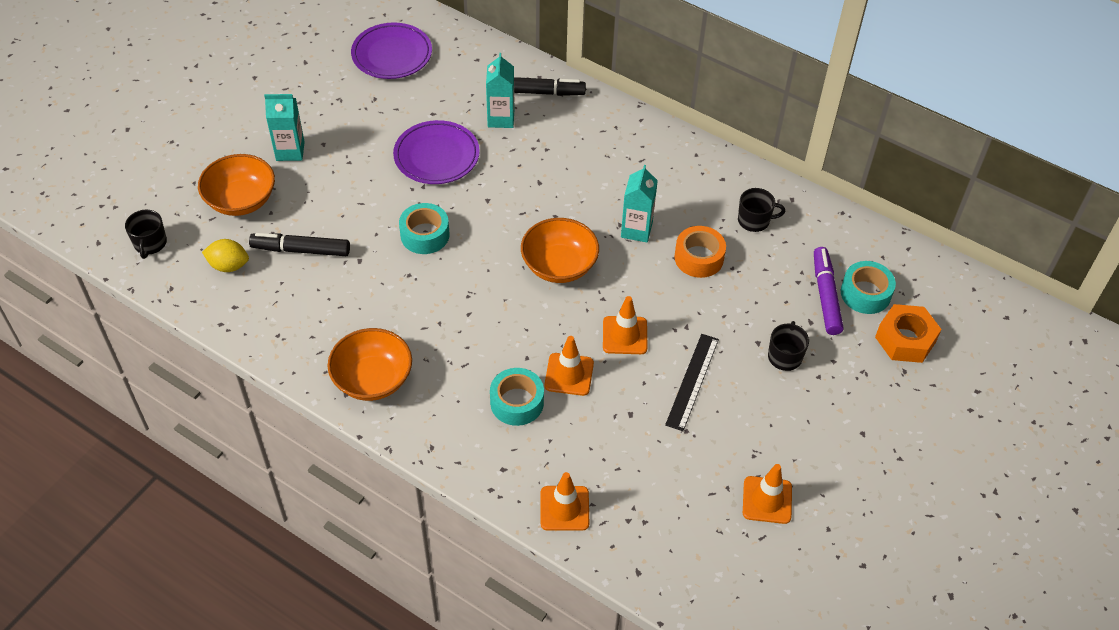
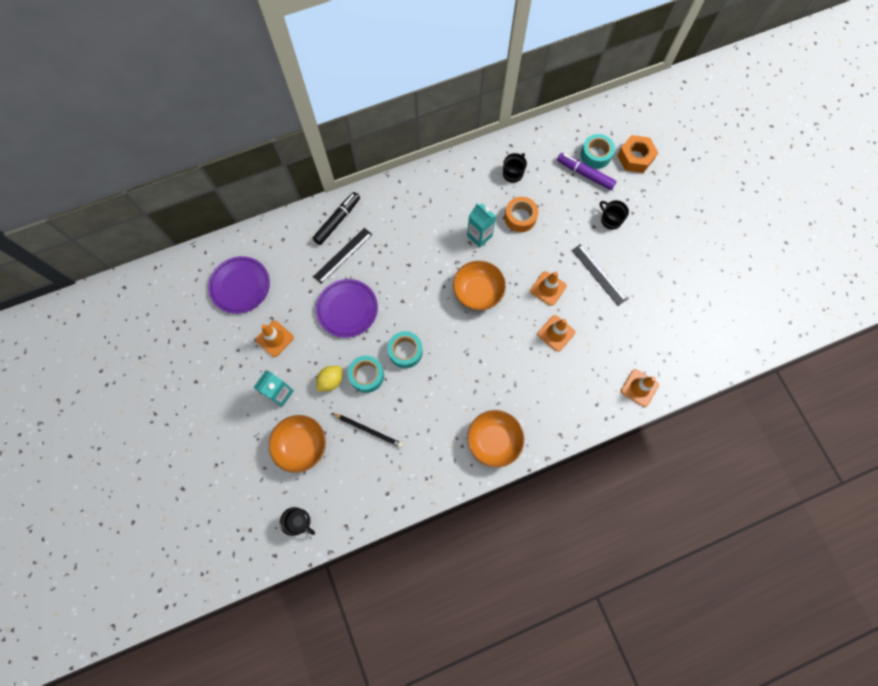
camera: 55 degrees left, 20 degrees up
yellow lemon [202,239,249,272] -> yellow lemon moved to [316,366,342,391]
black marker [249,233,350,256] -> black pencil [332,413,403,448]
turquoise carton [486,53,514,128] -> black ruler [313,228,372,284]
turquoise tape [490,368,544,426] -> turquoise tape moved to [348,355,384,393]
orange traffic cone [743,464,792,524] -> orange traffic cone moved to [256,321,294,357]

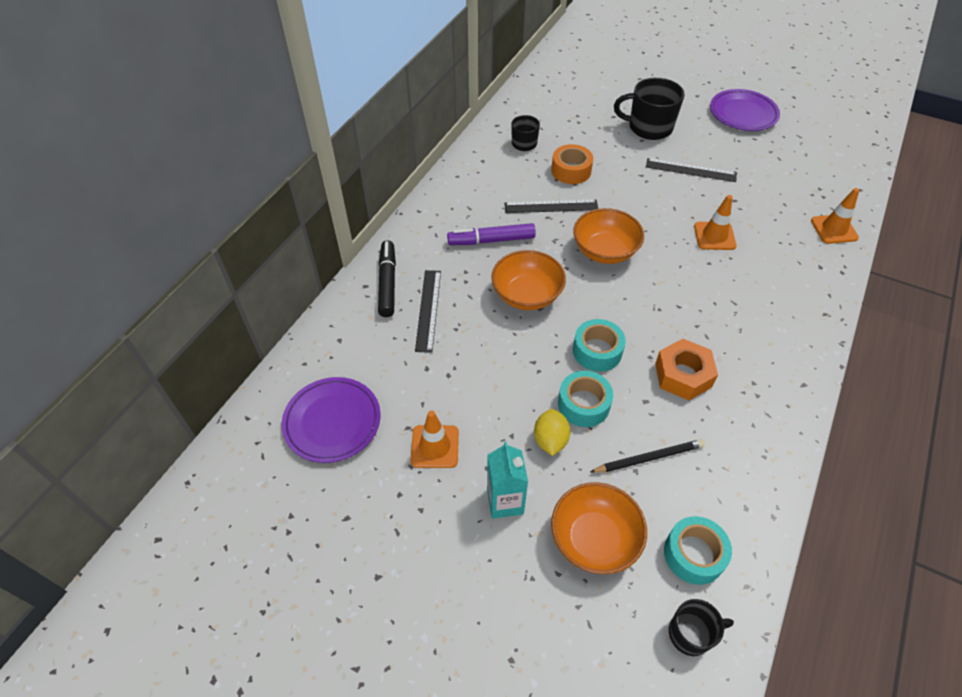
camera: 40 degrees left, 20 degrees down
purple plate [316,279,378,338] -> purple plate moved to [710,89,780,131]
turquoise carton [467,203,496,248] -> black ruler [504,199,598,213]
orange bowl [467,410,524,467] -> orange bowl moved to [491,250,566,310]
orange traffic cone [530,271,567,306] -> none
purple marker [557,153,617,190] -> purple marker moved to [447,223,536,245]
turquoise tape [580,134,615,169] -> turquoise tape moved to [664,516,732,585]
black mug [600,200,629,230] -> black mug [614,78,685,140], size x1.75
orange nut [617,135,658,173] -> orange nut moved to [655,339,718,400]

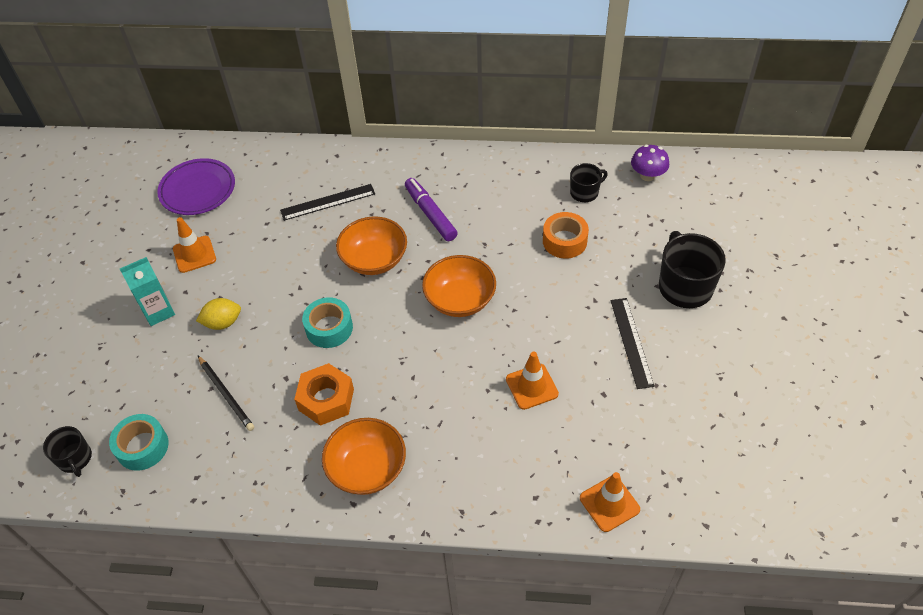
camera: 70 degrees right, 0 degrees up
black marker [378,240,396,317] -> none
black ruler [504,199,598,213] -> none
orange bowl [551,482,647,574] -> orange bowl moved to [322,418,406,495]
turquoise tape [558,371,613,427] -> none
purple plate [710,89,780,131] -> none
none -> purple mushroom [631,145,669,181]

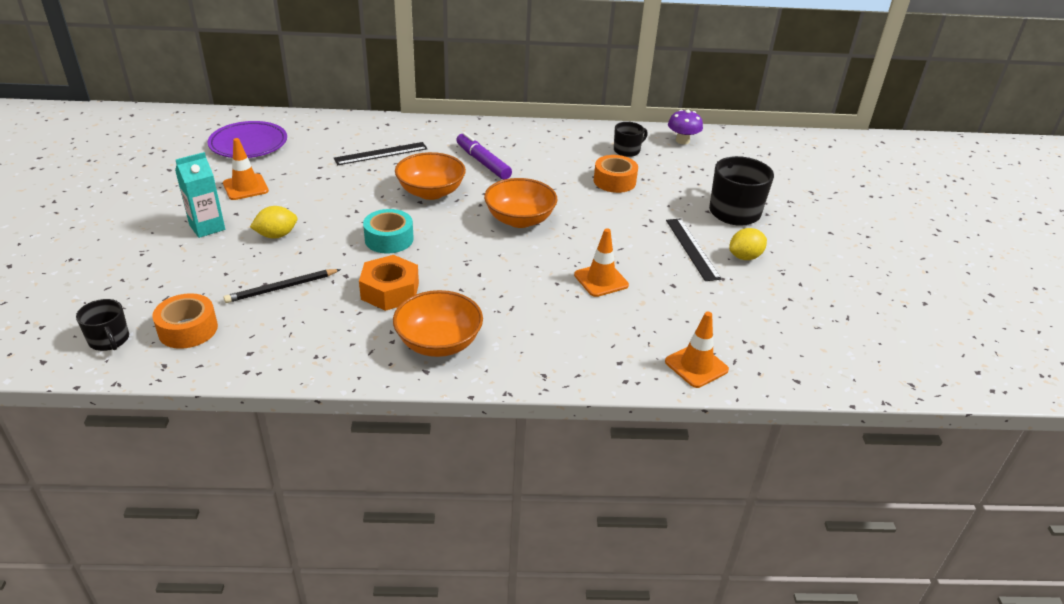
camera: 10 degrees left, 15 degrees down
turquoise tape [109,414,169,471] -> orange tape [152,293,218,349]
black pencil [198,356,254,431] -> black pencil turned 105 degrees clockwise [224,269,341,303]
none -> yellow lemon [729,228,767,260]

